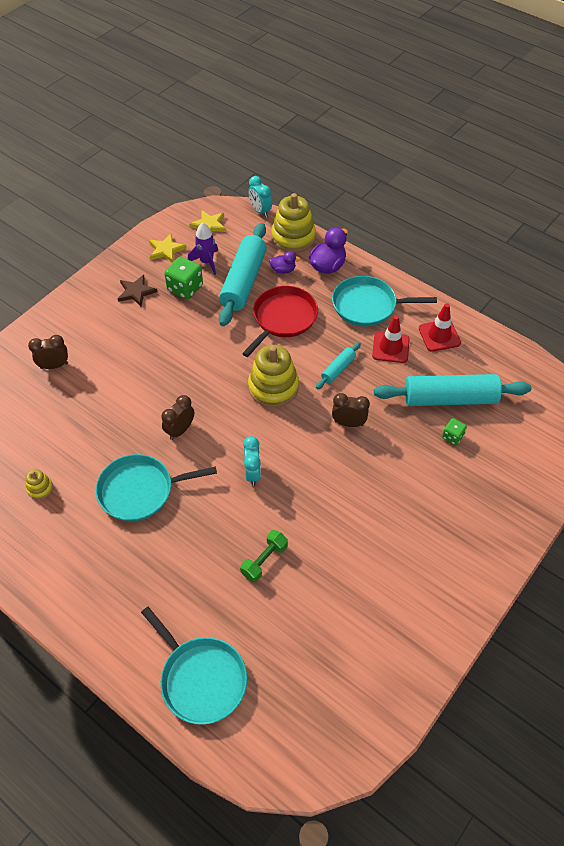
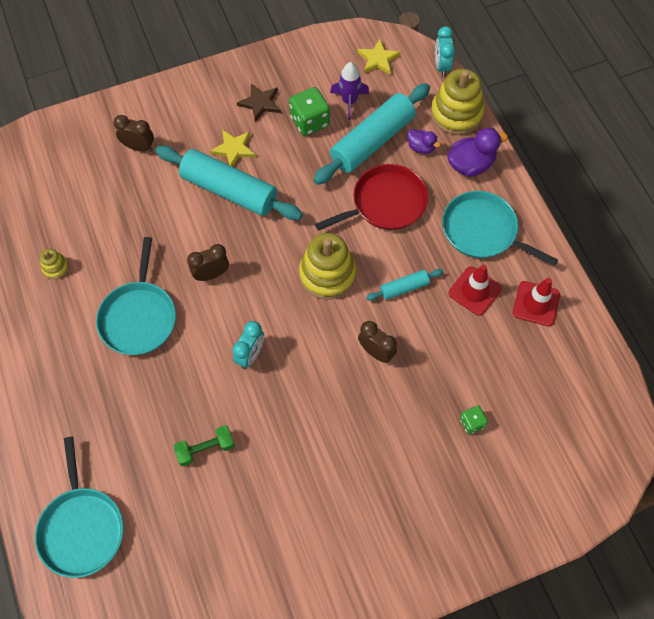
camera: 30 degrees right, 10 degrees up
turquoise pan [96,454,217,521] -> turquoise pan turned 105 degrees counterclockwise [96,237,176,355]
yellow star [149,233,186,263] -> yellow star moved to [210,129,256,167]
turquoise rolling pin [374,374,531,406] -> turquoise rolling pin moved to [156,146,303,220]

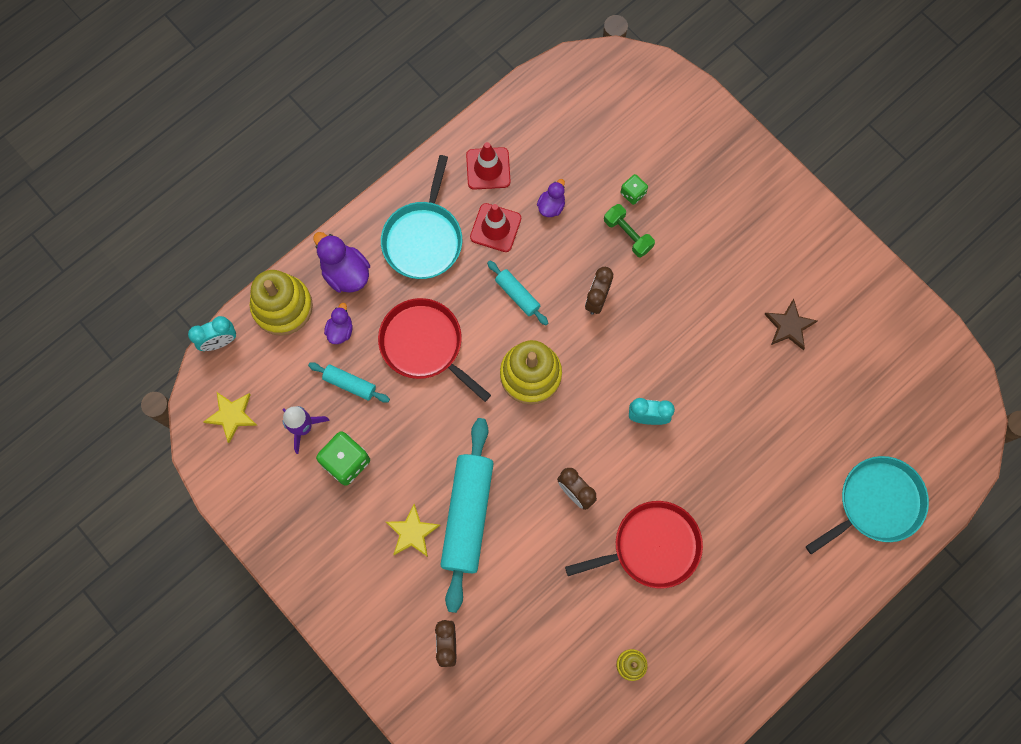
camera: 110 degrees left, 10 degrees up
turquoise pan [96,237,176,355] -> red pan [565,501,703,589]
green dumbbell [174,425,235,466] -> green dumbbell moved to [604,204,655,257]
brown star [237,83,281,122] -> brown star moved to [764,299,817,350]
turquoise rolling pin [313,83,430,185] -> turquoise rolling pin [308,362,390,403], size x0.48
none -> purple duck [537,179,565,217]

